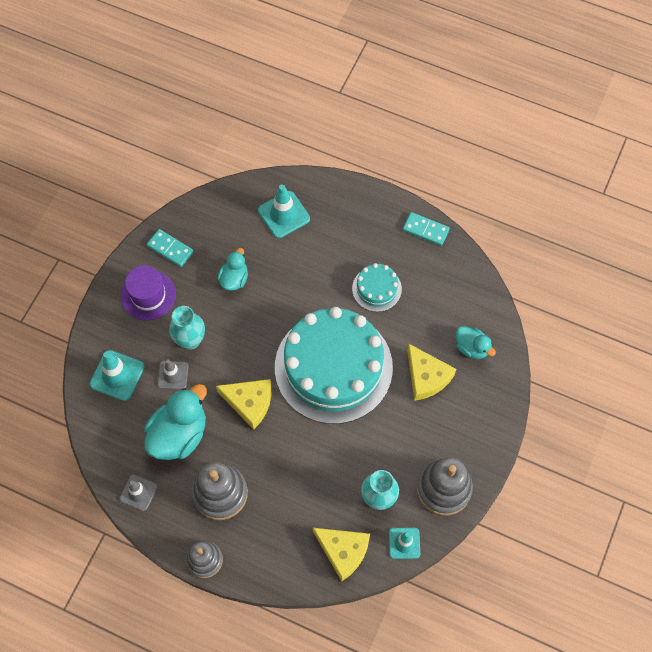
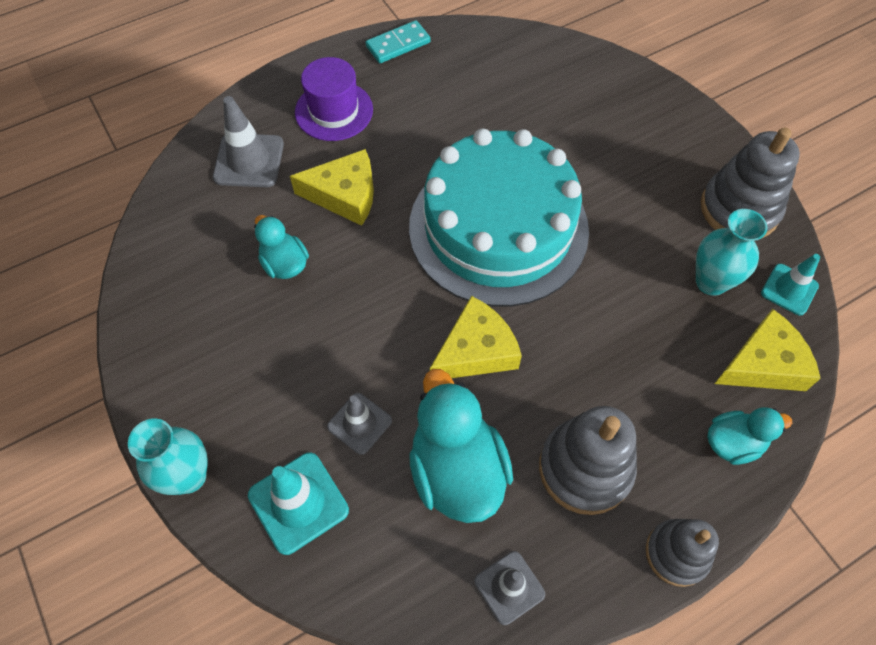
camera: 55 degrees left, 5 degrees down
purple hat [121,265,176,320] -> purple hat moved to [295,57,373,141]
turquoise domino [147,229,193,267] -> none
turquoise vase [169,306,205,350] -> turquoise vase moved to [128,418,208,495]
turquoise traffic cone [258,185,310,238] -> grey traffic cone [213,96,284,187]
turquoise cake [352,263,402,312] -> none
yellow cheese [407,344,456,401] -> yellow cheese moved to [290,149,374,226]
turquoise duck [456,326,496,359] -> turquoise duck moved to [707,407,792,465]

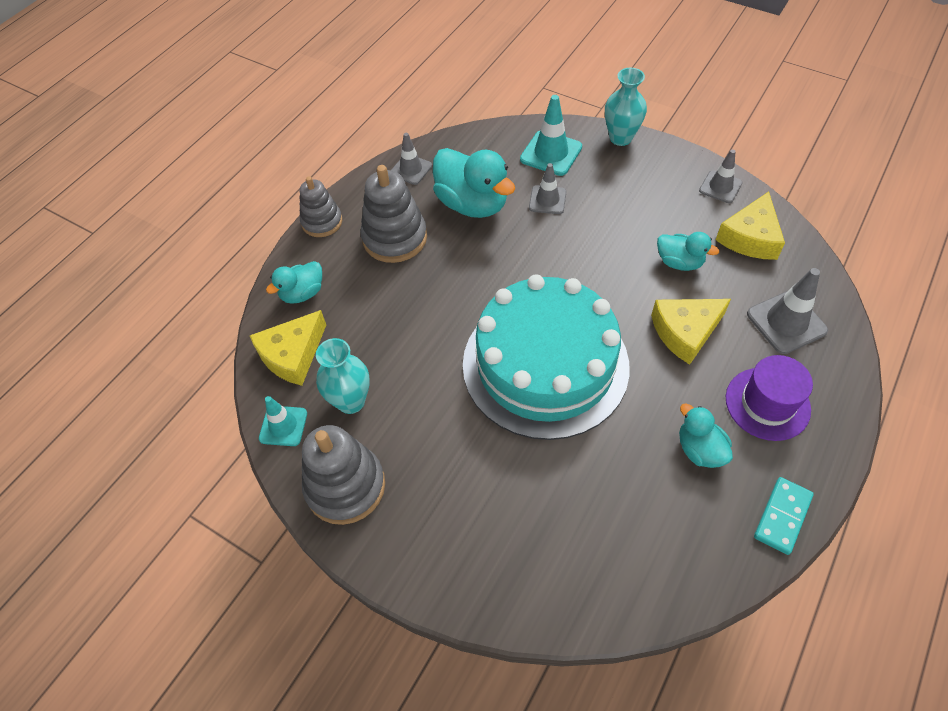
camera: 155 degrees right, 5 degrees down
yellow cheese [430,296,522,378] -> yellow cheese moved to [716,192,785,260]
none -> turquoise duck [679,403,733,468]
none -> grey traffic cone [699,149,743,203]

